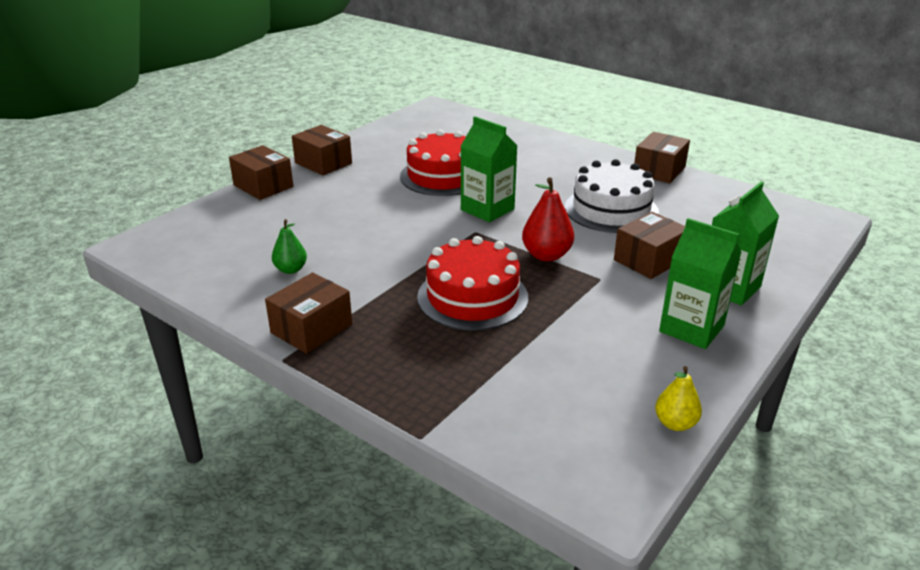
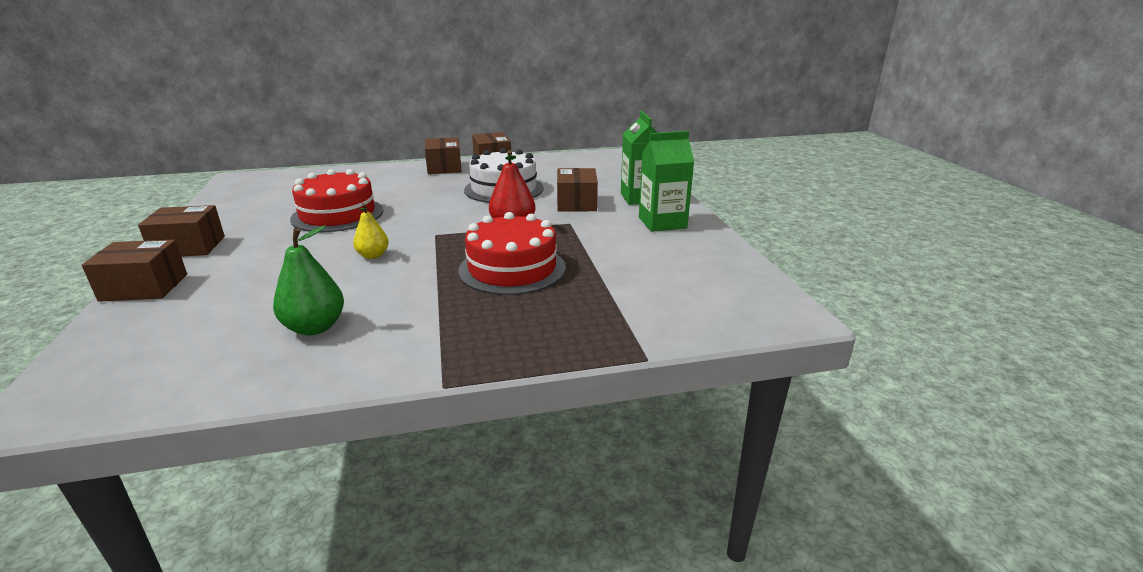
camera: 50 degrees left, 5 degrees down
brown box [265,272,352,354] -> brown box moved to [425,137,462,174]
green pear [272,219,307,274] -> green pear [273,225,344,336], size x1.54
green carton [460,116,518,222] -> none
yellow pear [655,366,702,431] -> yellow pear moved to [353,203,389,259]

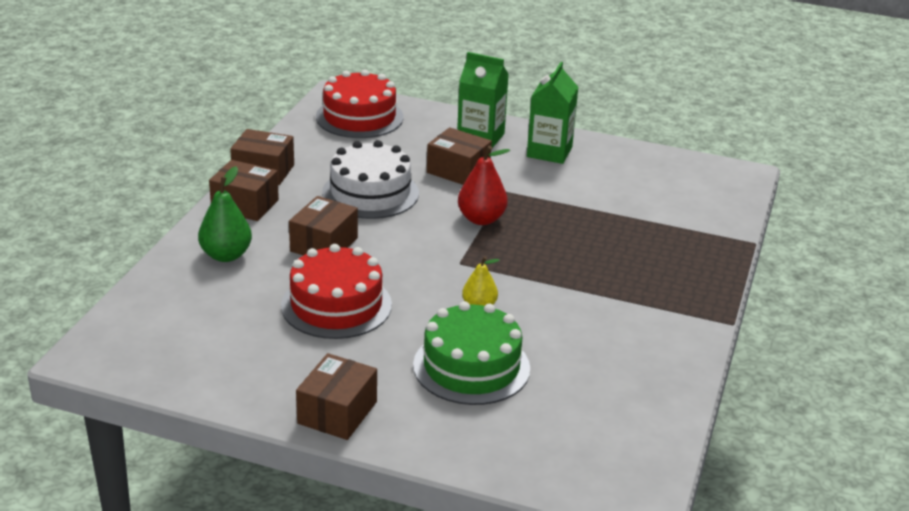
camera: 60 degrees left, 5 degrees up
brown box [82,240,187,302] -> brown box moved to [289,196,358,255]
green pear [273,225,344,336] -> green pear moved to [198,166,252,262]
red cake [458,212,566,295] -> red cake moved to [316,70,404,138]
none -> green cake [413,301,530,405]

